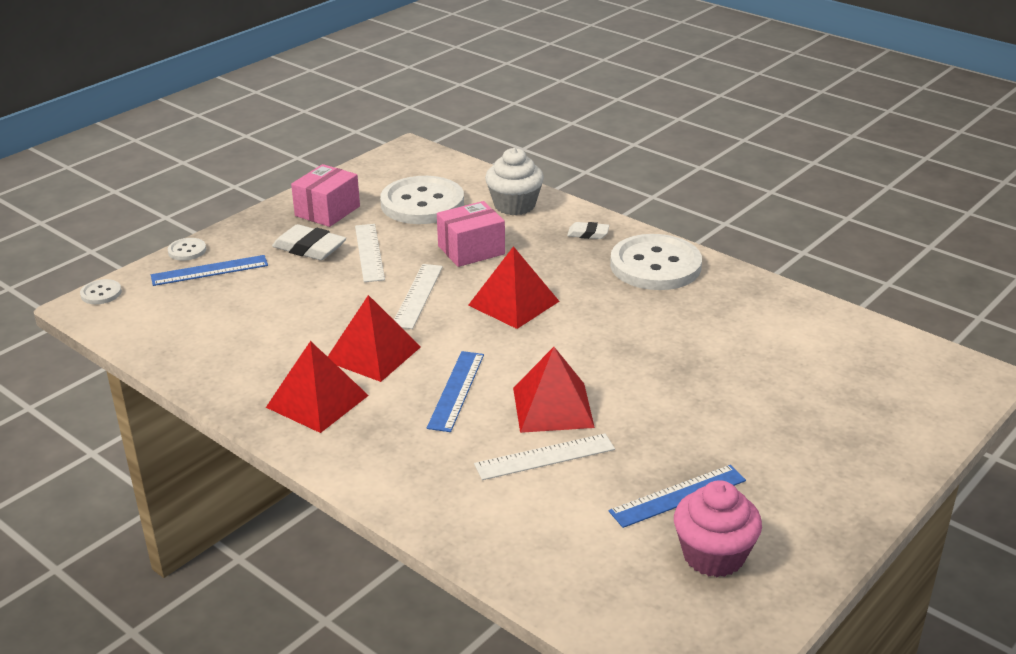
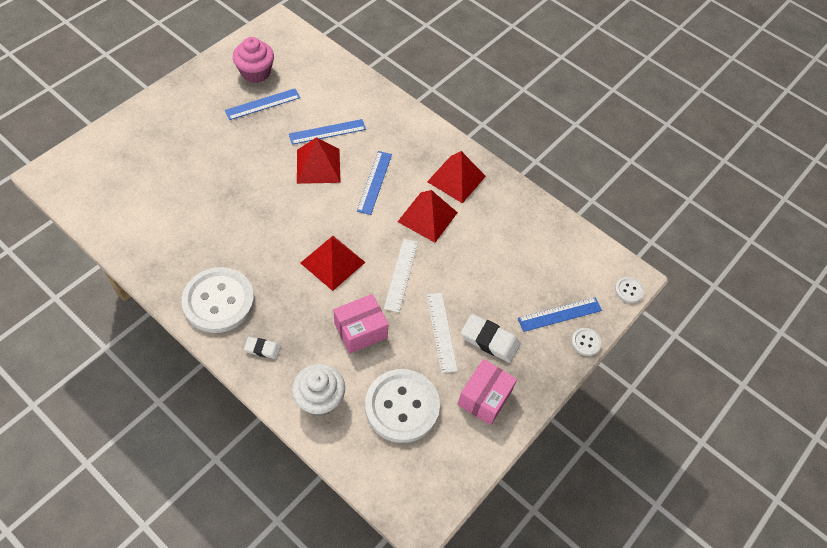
camera: 175 degrees right, 25 degrees up
white ruler [474,433,615,480] -> blue ruler [289,119,366,145]

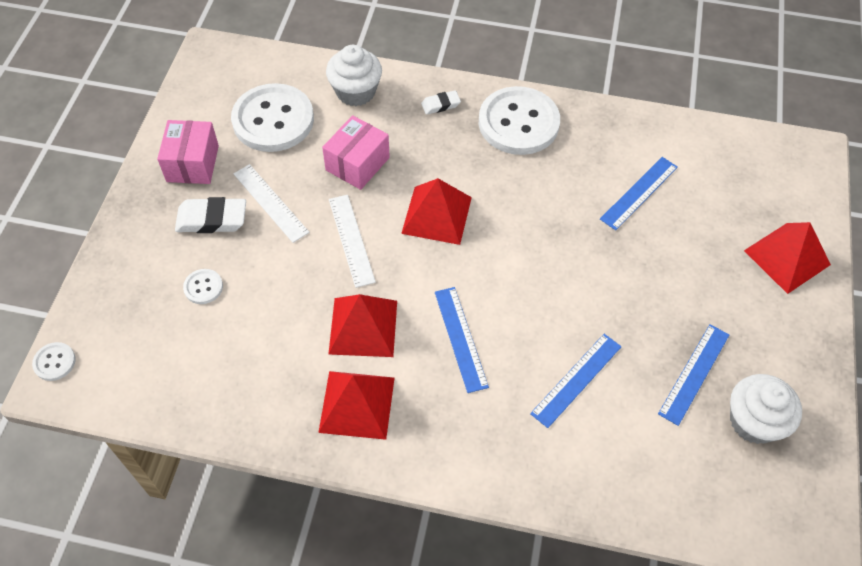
camera: 155 degrees right, 0 degrees up
pink cupcake [233,37,274,83] -> white cupcake [730,374,802,444]
red pyramid [297,137,341,184] -> red pyramid moved to [744,222,831,294]
blue ruler [518,297,602,332] -> blue ruler moved to [600,157,678,230]
white button [571,328,602,356] -> white button moved to [183,269,223,304]

